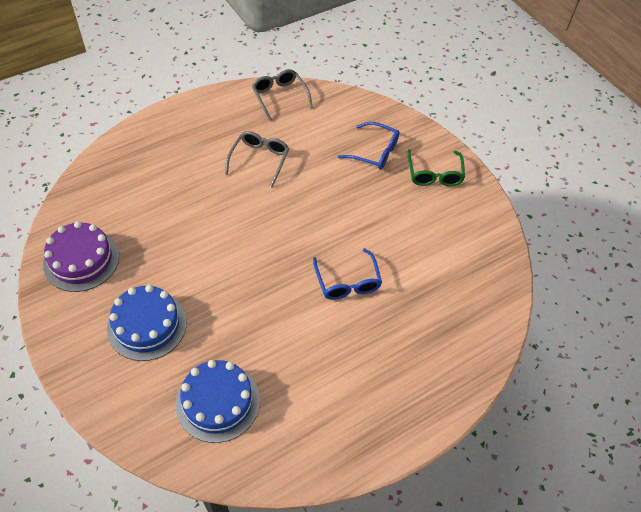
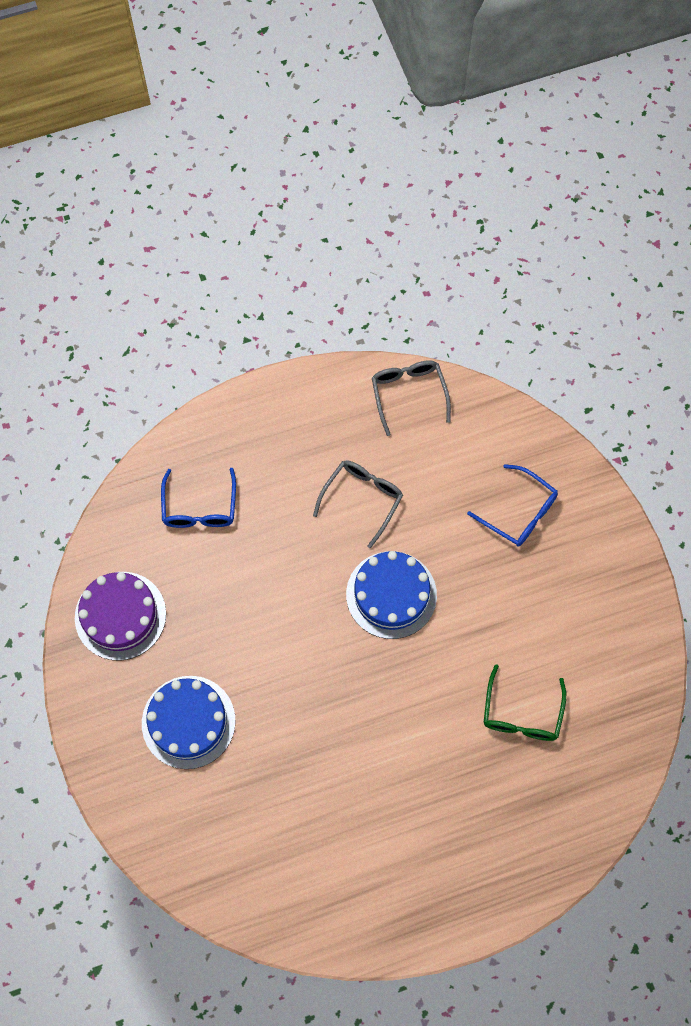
camera: 15 degrees right, 15 degrees up
blue cake [176,360,260,443] -> blue cake moved to [346,551,437,639]
blue glasses [313,248,382,300] -> blue glasses moved to [161,468,236,528]
green glasses [407,150,465,186] -> green glasses moved to [484,664,566,741]

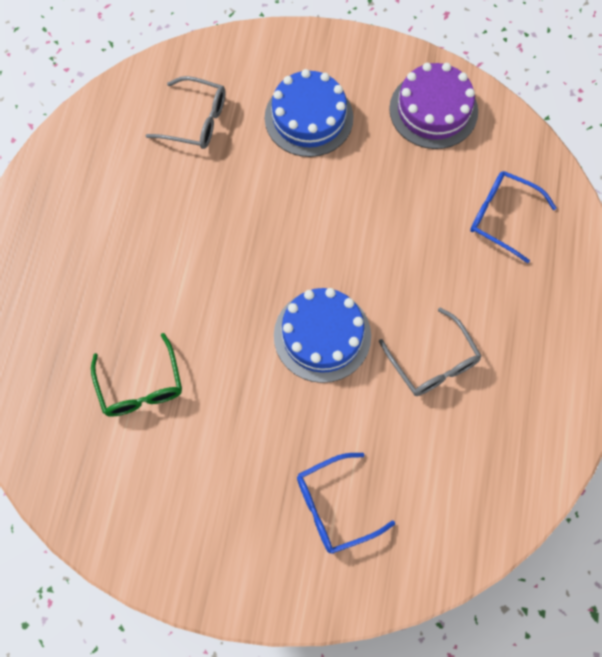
camera: 120 degrees right, 0 degrees up
grey glasses [372,360,451,436] -> grey glasses moved to [146,76,226,149]
green glasses [484,664,566,741] -> green glasses turned 150 degrees counterclockwise [91,333,182,417]

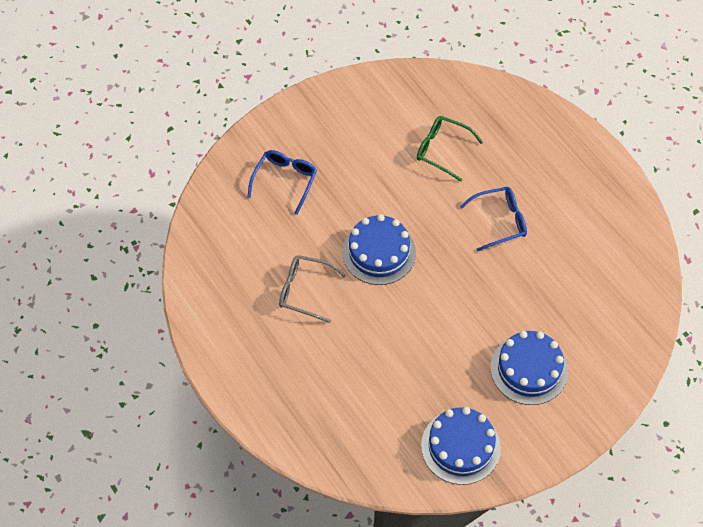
camera: 135 degrees right, 10 degrees down
grey glasses [146,76,226,149] -> none
purple cake [389,63,478,149] -> blue cake [421,407,501,485]
blue glasses [470,171,557,263] -> blue glasses moved to [460,187,527,251]

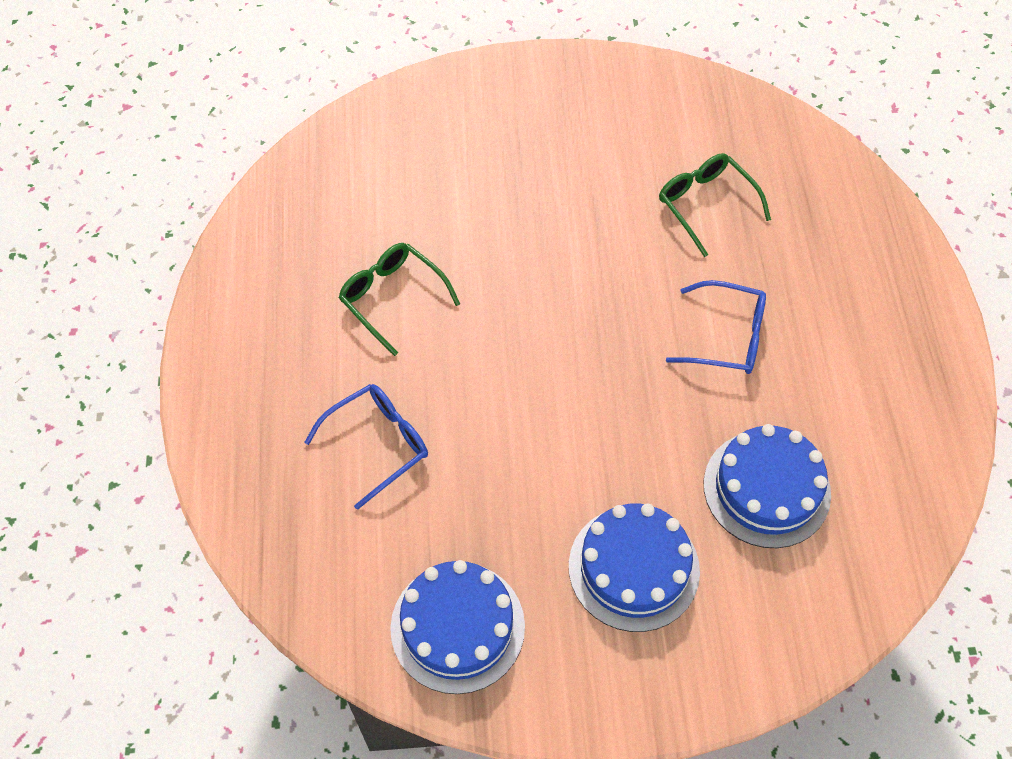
camera: 30 degrees right, 0 degrees up
blue glasses [247,150,317,215] -> blue glasses moved to [304,384,428,510]
grey glasses [279,255,346,323] -> green glasses [338,243,460,356]
blue cake [342,214,416,285] -> blue cake moved to [704,424,831,548]

